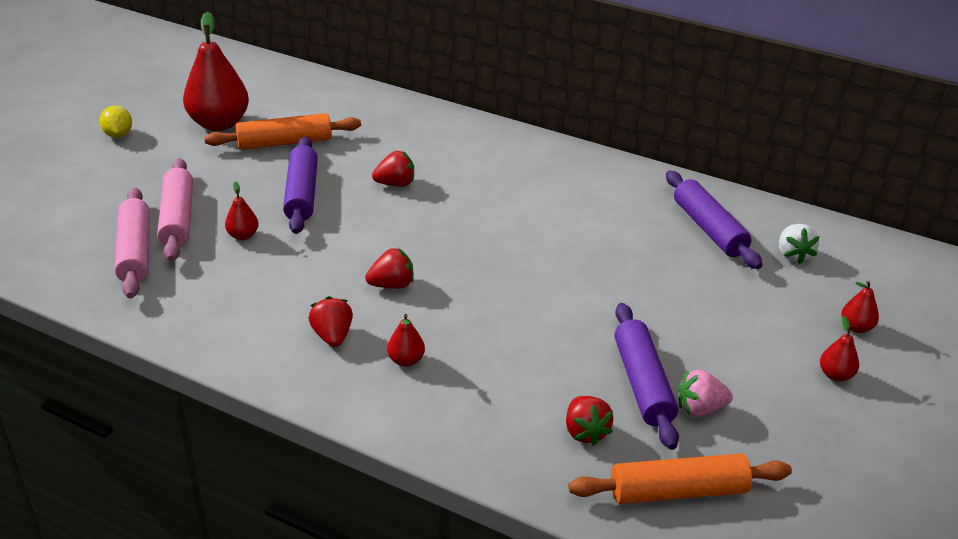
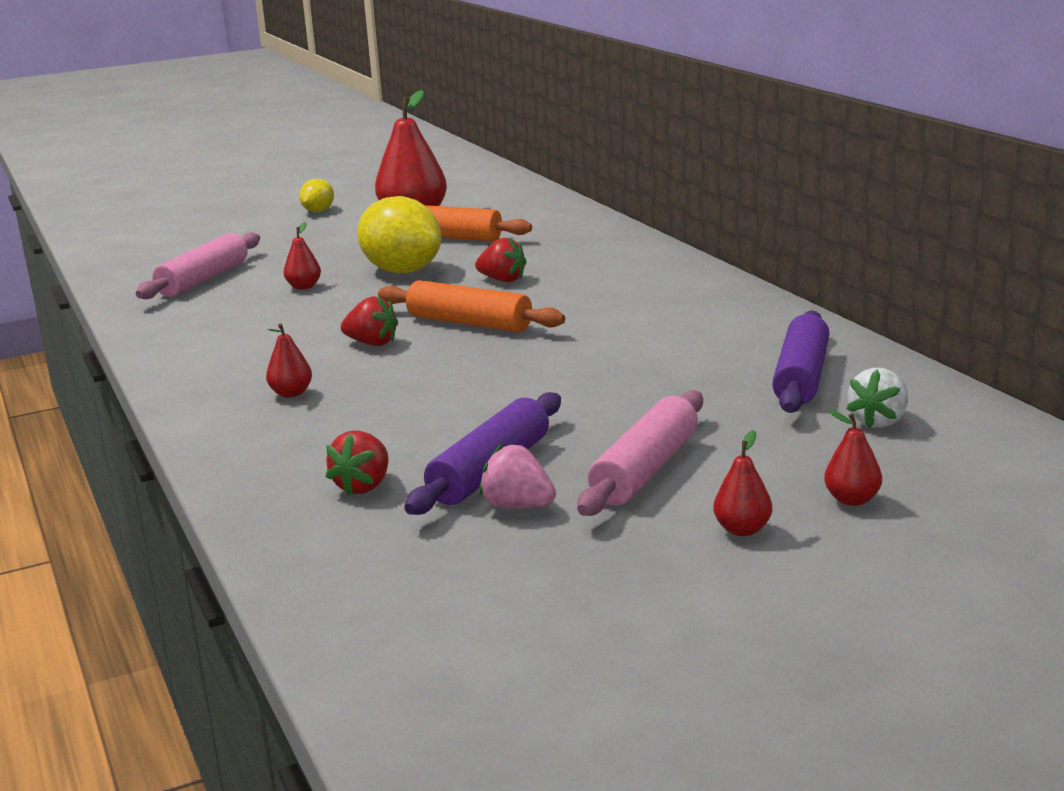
camera: 40 degrees right, 15 degrees down
pink rolling pin [157,158,193,262] -> pink rolling pin moved to [577,390,703,516]
purple rolling pin [283,136,318,234] -> yellow lemon [357,196,441,274]
red strawberry [309,296,353,347] -> none
orange rolling pin [568,453,792,504] -> orange rolling pin moved to [378,280,565,332]

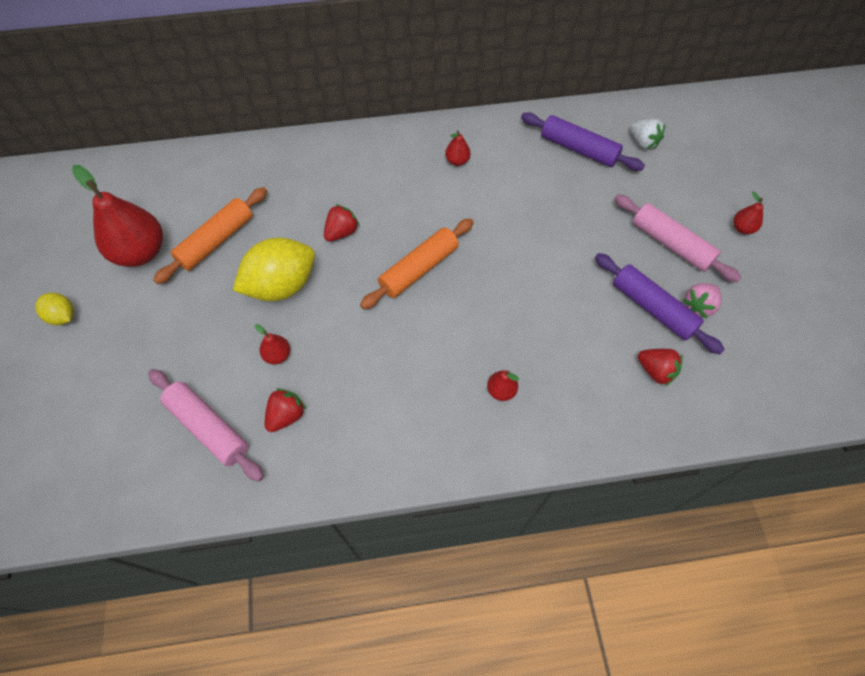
camera: 75 degrees left, 40 degrees up
red strawberry [341,296,398,346] -> red strawberry moved to [265,388,306,432]
red pear [824,410,882,506] -> red pear moved to [445,130,471,166]

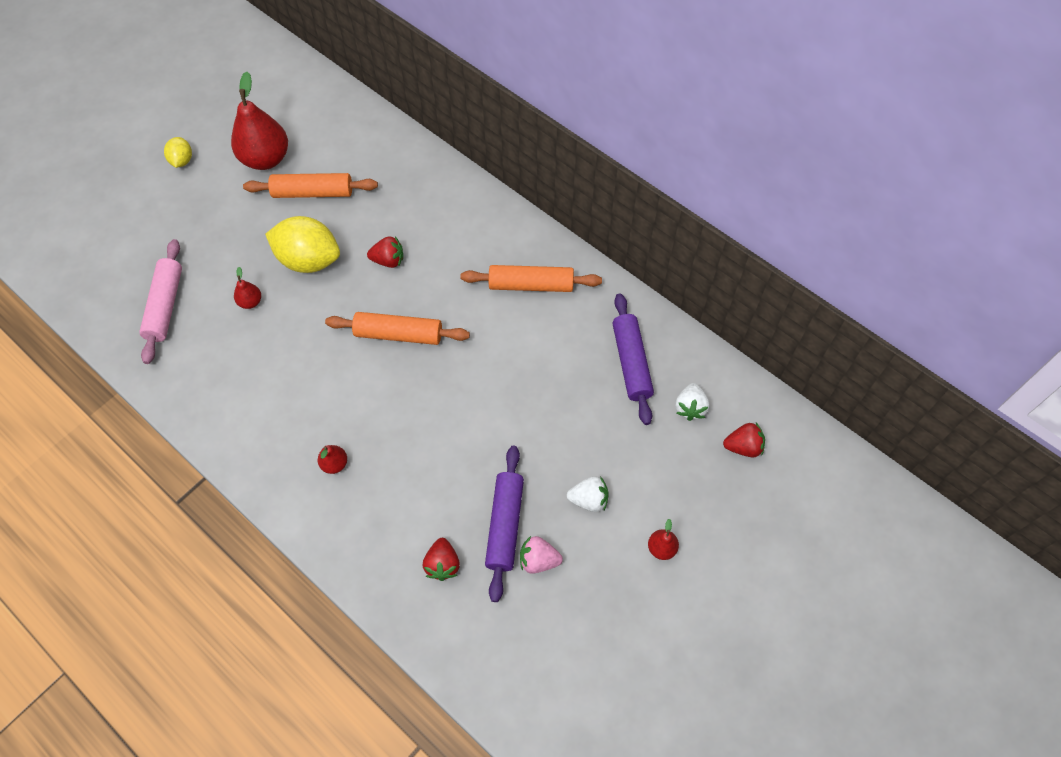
camera: 50 degrees right, 0 degrees up
red strawberry [265,388,306,432] -> red strawberry moved to [723,423,765,458]
red pear [445,130,471,166] -> orange rolling pin [461,265,602,292]
pink rolling pin [615,194,741,282] -> white strawberry [567,476,609,512]

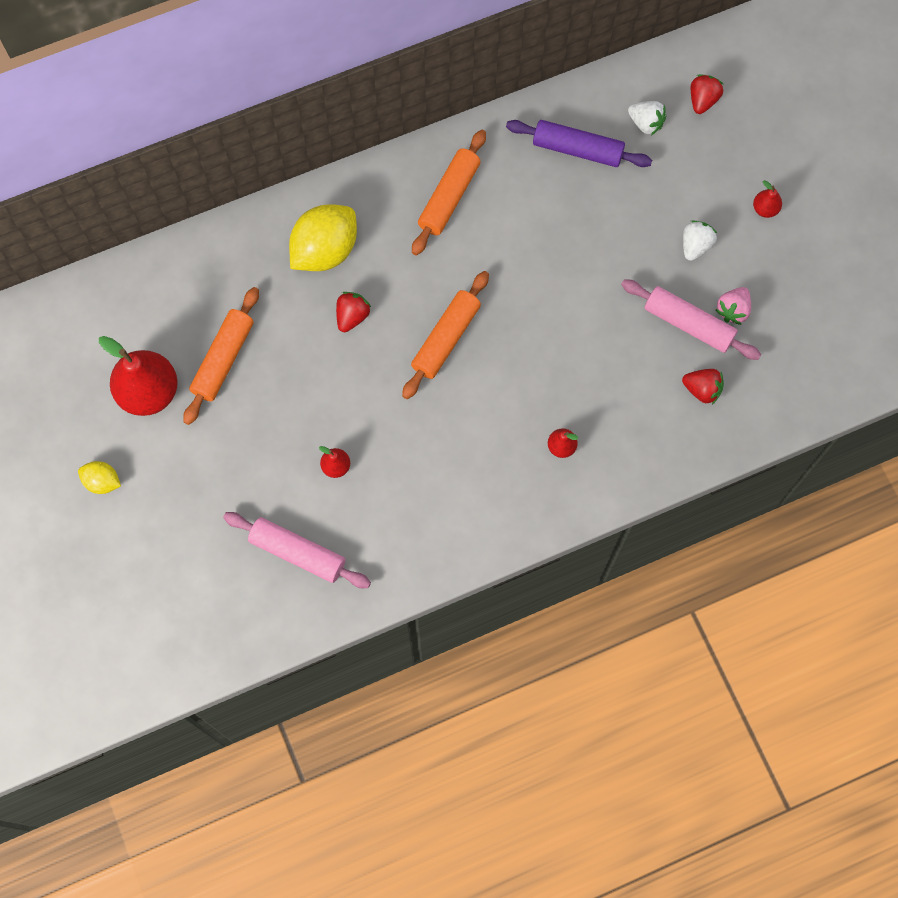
camera: 65 degrees left, 10 degrees up
yellow lemon [265,216,340,273] -> yellow lemon moved to [289,204,357,271]
purple rolling pin [485,446,524,602] -> pink rolling pin [621,279,761,360]

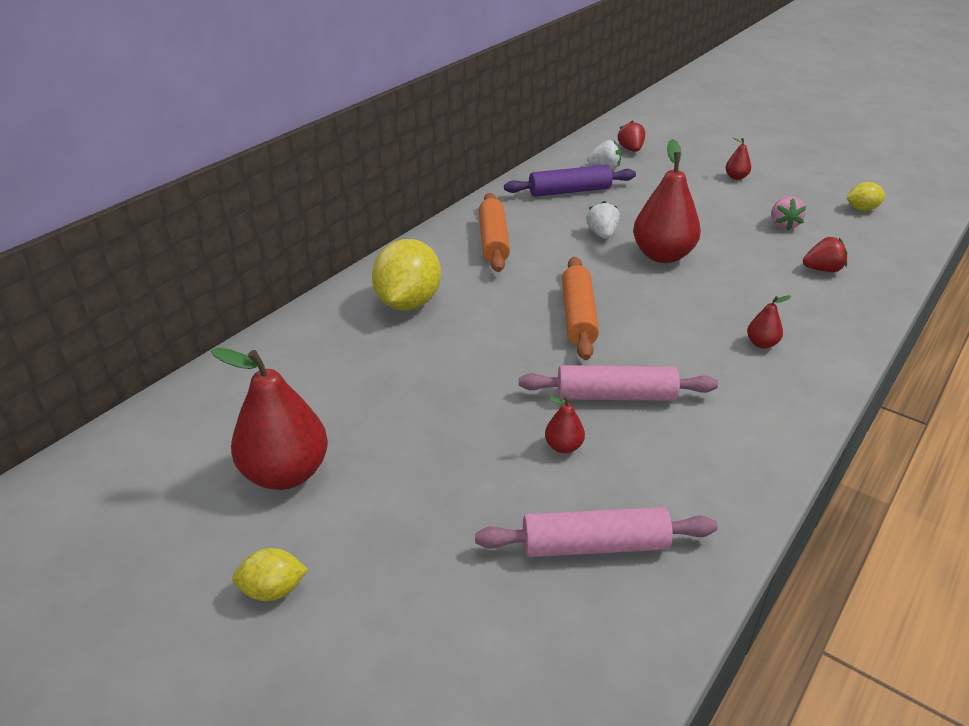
camera: 30 degrees left, 35 degrees down
orange rolling pin [183,287,259,425] -> none
red strawberry [336,292,371,332] -> none
pink rolling pin [621,279,761,360] -> pink rolling pin moved to [519,365,718,401]
white strawberry [683,220,717,261] -> white strawberry moved to [586,201,620,239]
none -> red pear [633,139,701,263]
none -> yellow lemon [846,182,886,211]

